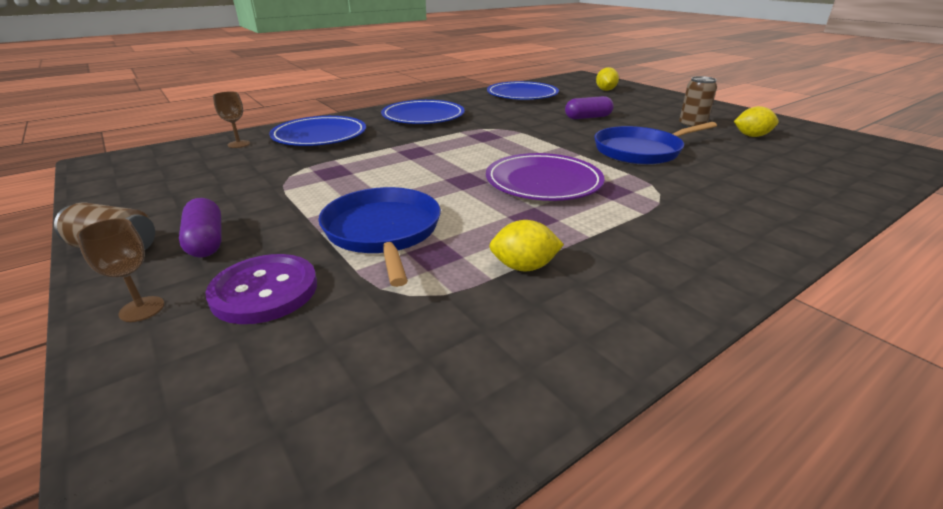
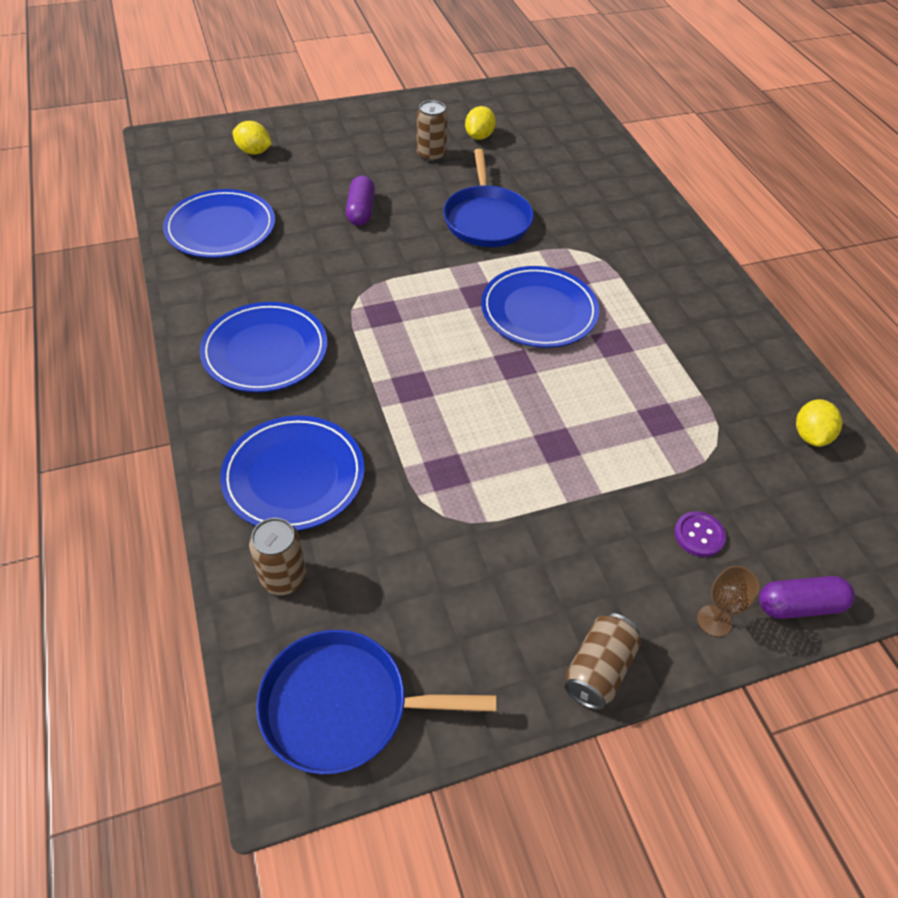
camera: 75 degrees left, 20 degrees up
purple capsule [179,198,222,258] -> purple capsule moved to [759,576,855,619]
purple button [205,254,317,324] -> purple button [674,511,726,557], size x0.58
brown goblet [213,91,250,148] -> brown can [249,518,307,595]
blue pan [318,187,441,287] -> blue pan moved to [256,630,496,774]
purple plate [486,153,604,201] -> blue plate [481,266,599,348]
yellow lemon [489,220,564,271] -> yellow lemon moved to [796,399,843,447]

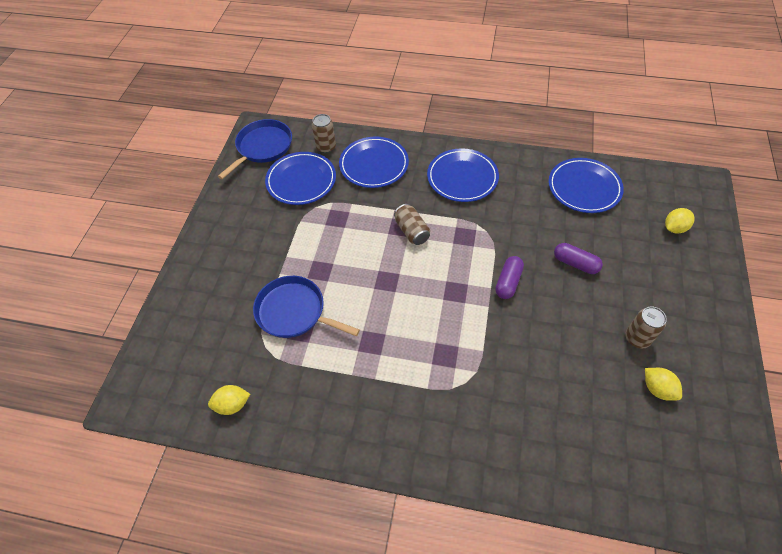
camera: 125 degrees right, 5 degrees up
blue pan [443,149,534,247] -> blue pan moved to [253,276,360,338]
blue plate [481,266,599,348] -> blue plate moved to [265,152,336,205]
brown can [564,613,641,710] -> brown can moved to [394,204,430,245]
purple button [674,511,726,557] -> none
brown goblet [697,566,760,637] -> none
purple capsule [759,576,855,619] -> purple capsule moved to [495,256,524,299]
yellow lemon [796,399,843,447] -> yellow lemon turned 60 degrees counterclockwise [208,385,250,415]

